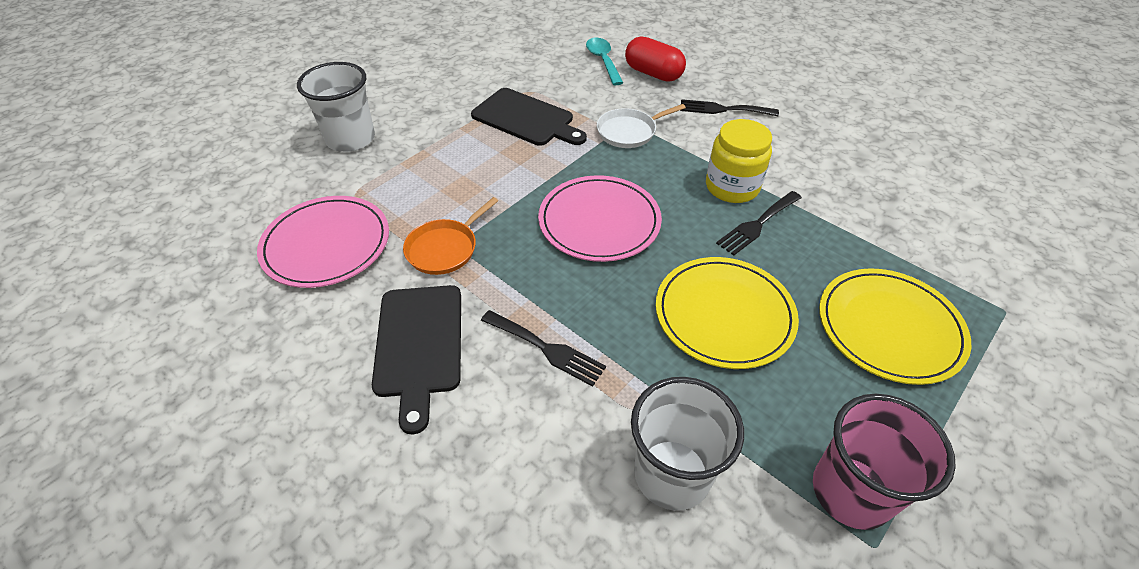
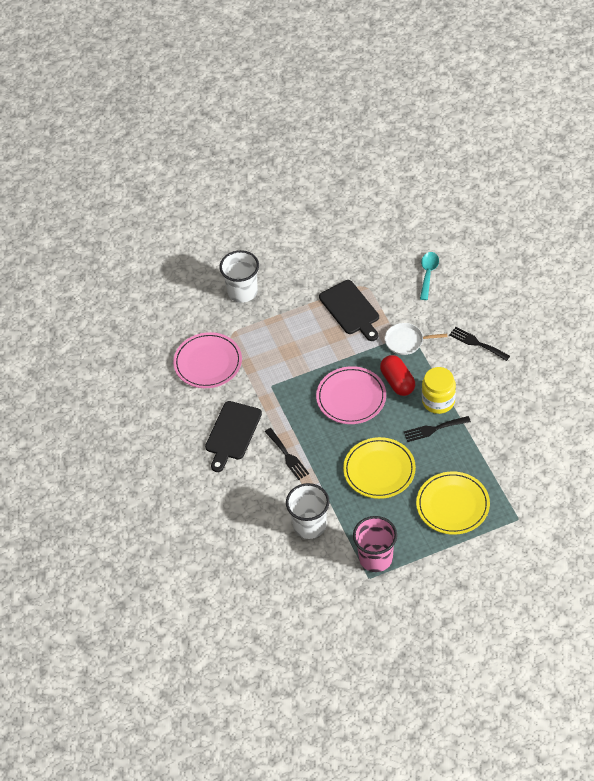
camera: 30 degrees right, 5 degrees up
orange pan [403,197,498,275] -> none
red capsule [625,36,686,82] -> red capsule moved to [380,355,415,396]

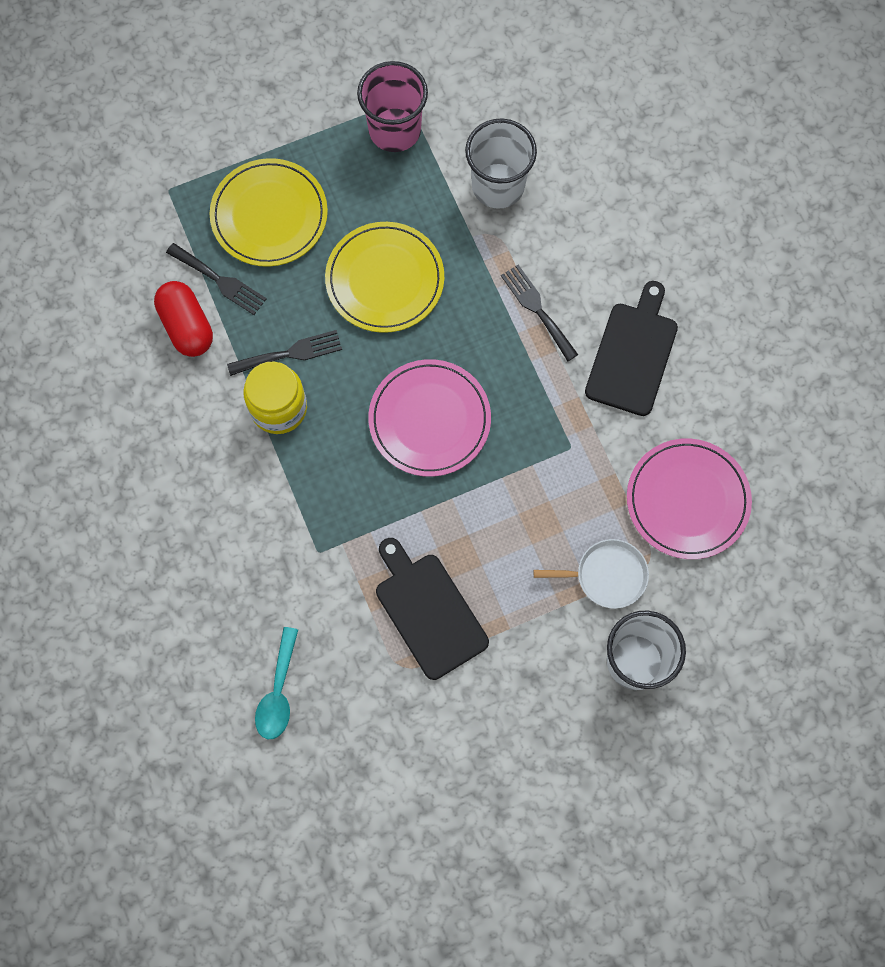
camera: 175 degrees right, 20 degrees up
red capsule [380,355,415,396] -> red capsule moved to [154,281,213,357]
white pan [385,323,447,355] -> white pan moved to [534,539,649,609]
black fork [449,327,510,361] -> black fork moved to [166,243,267,315]

